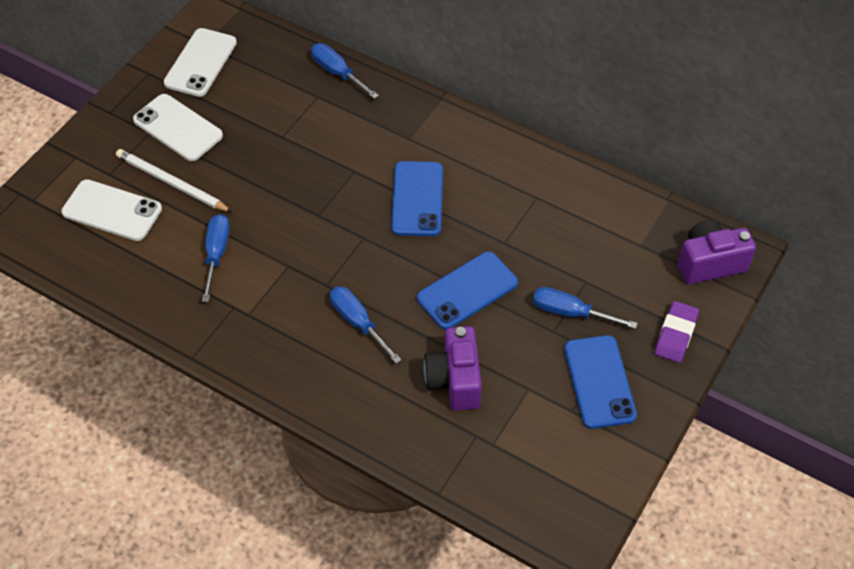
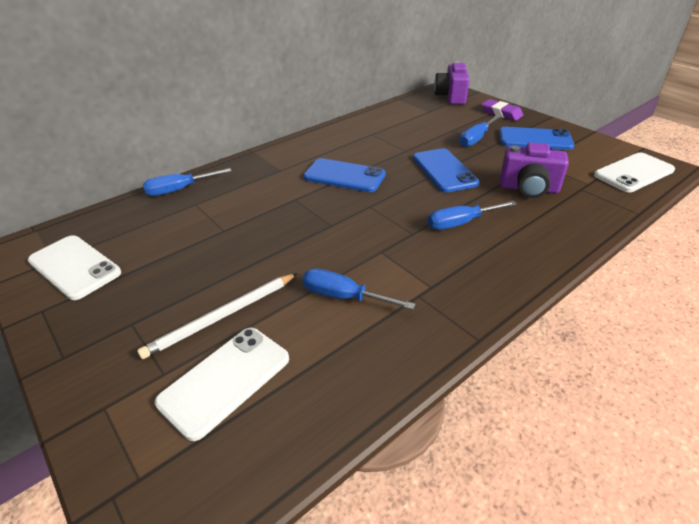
camera: 70 degrees left, 15 degrees down
white phone [133,94,223,161] -> white phone moved to [594,152,675,192]

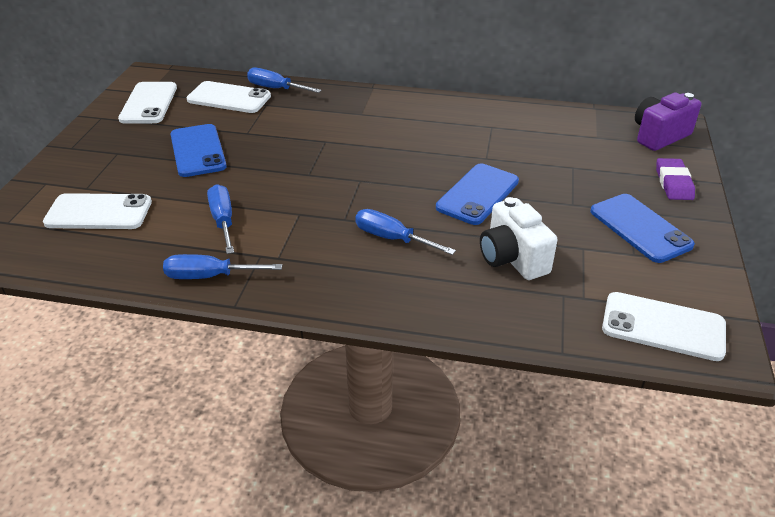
camera: 50 degrees right, 0 degrees up
white pencil [137,273,298,359] -> none
blue phone [303,158,386,192] -> blue phone moved to [171,124,227,177]
blue screwdriver [459,115,501,147] -> blue screwdriver moved to [163,254,282,279]
purple camera [500,142,569,198] -> white camera [480,197,558,280]
none -> white phone [186,81,271,113]

